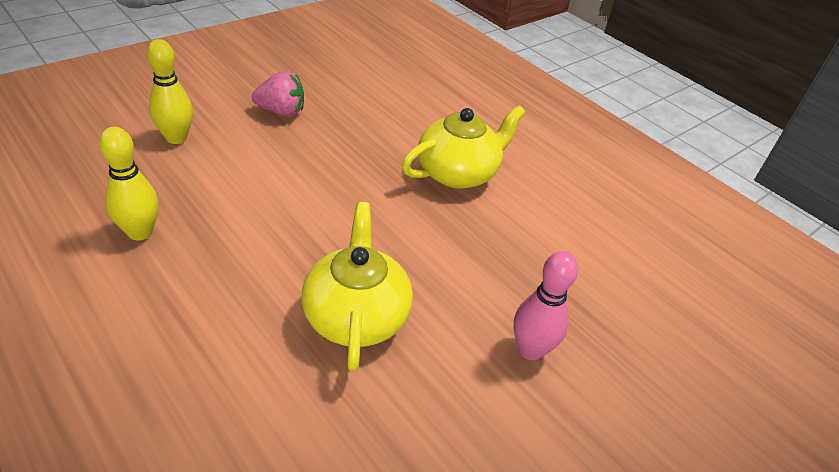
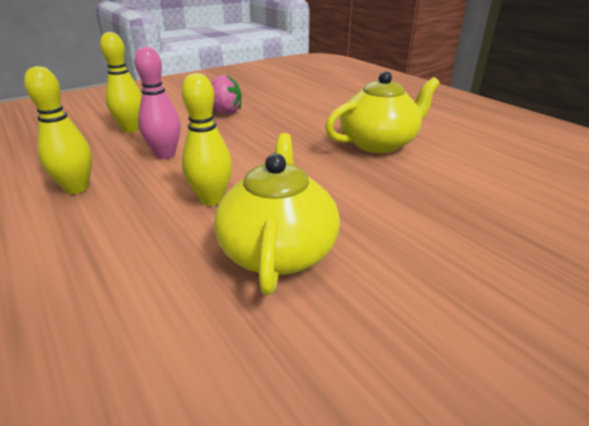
camera: 10 degrees right, 10 degrees down
pink bowling pin [514,251,578,360] -> pink bowling pin moved to [134,46,181,159]
none -> yellow bowling pin [182,73,232,206]

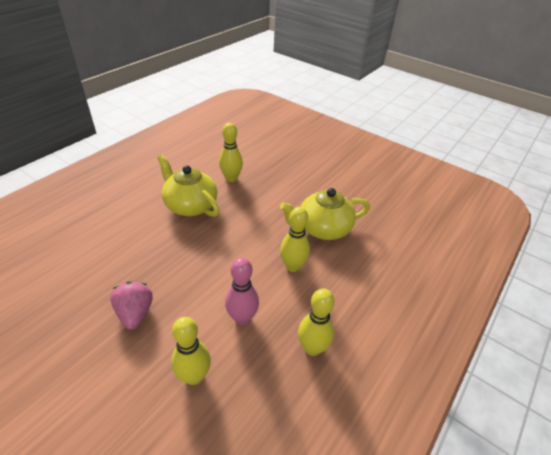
camera: 110 degrees left, 10 degrees up
none -> yellow bowling pin [219,123,243,182]

